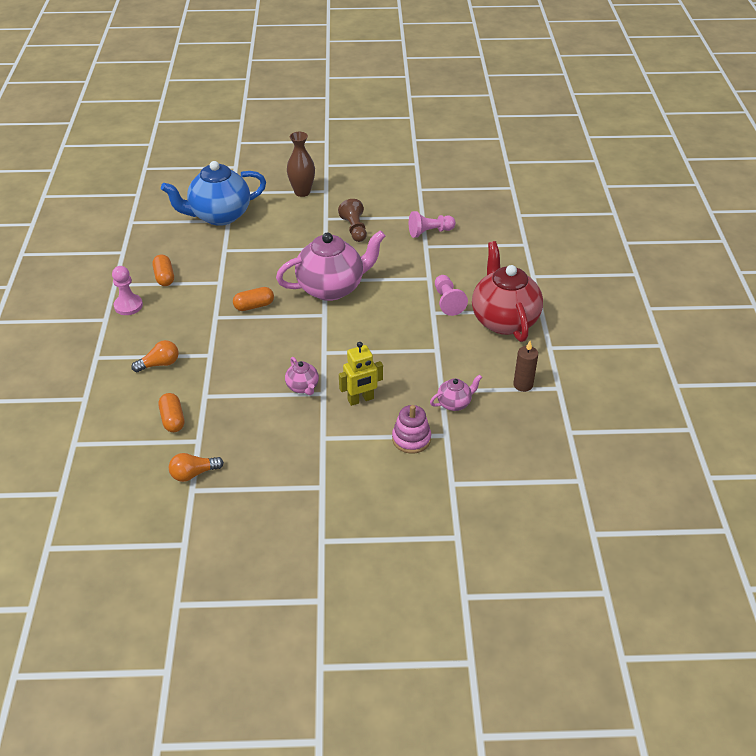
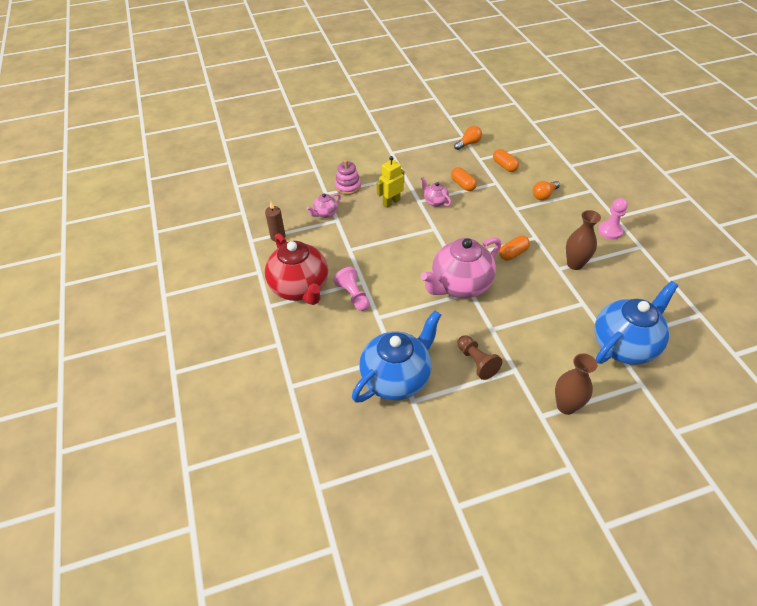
camera: 165 degrees right, 5 degrees up
orange capsule [152,254,174,286] -> orange capsule moved to [451,167,477,191]
pink pawn [409,211,456,238] -> blue teapot [352,310,441,403]
none -> brown vase [566,210,601,270]

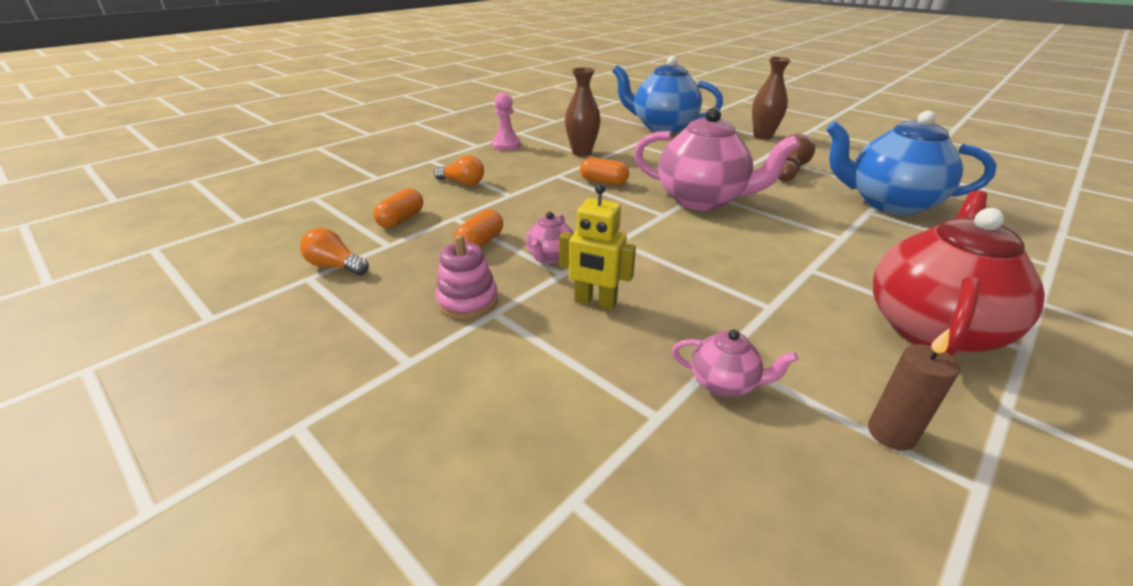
camera: 120 degrees left, 15 degrees down
pink pawn [333,267,370,311] -> none
pink stacking toy [335,160,361,195] -> pink stacking toy moved to [435,235,498,319]

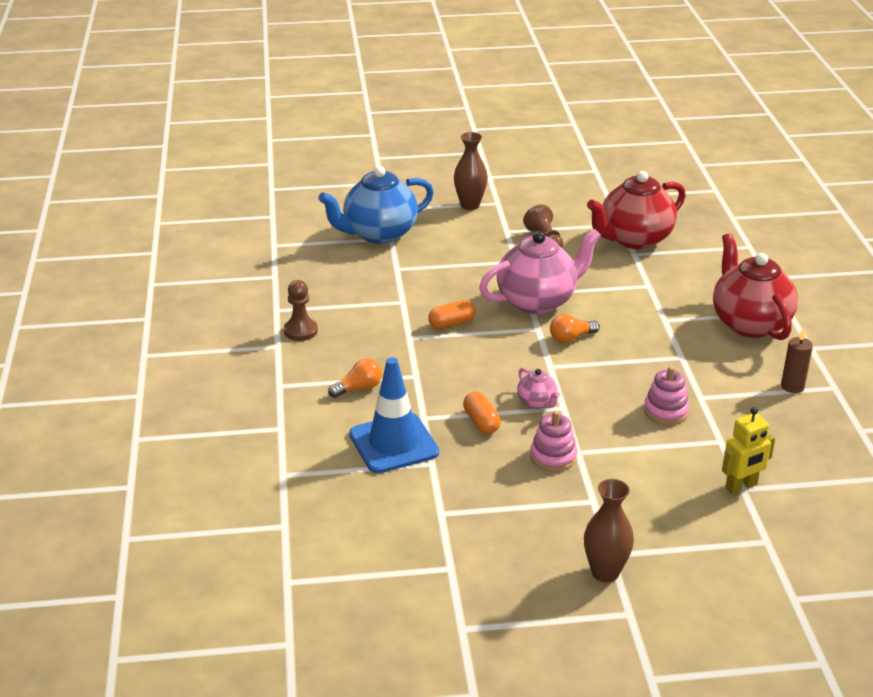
camera: 50 degrees left, 0 degrees up
orange light bulb [300,228,369,275] -> orange light bulb moved to [550,314,600,343]
orange capsule [373,188,423,228] -> blue traffic cone [349,357,439,473]
pink pawn [492,92,521,150] -> brown pawn [284,280,318,341]
yellow robot [559,183,636,310] -> yellow robot moved to [722,407,775,494]
brown vase [565,67,601,156] -> brown vase moved to [584,479,634,583]
pink teapot [672,329,798,397] -> none
blue teapot [826,111,997,215] -> red teapot [587,171,686,249]
none -> pink stacking toy [644,366,689,425]

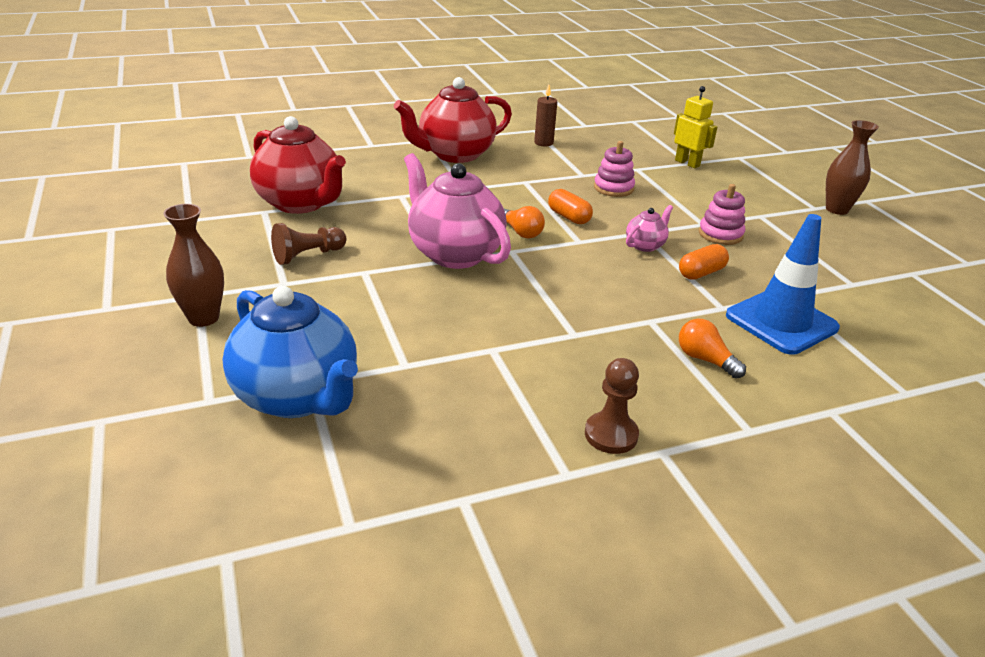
camera: 105 degrees left, 0 degrees up
orange capsule [428,300,475,329] -> orange capsule moved to [548,189,593,224]

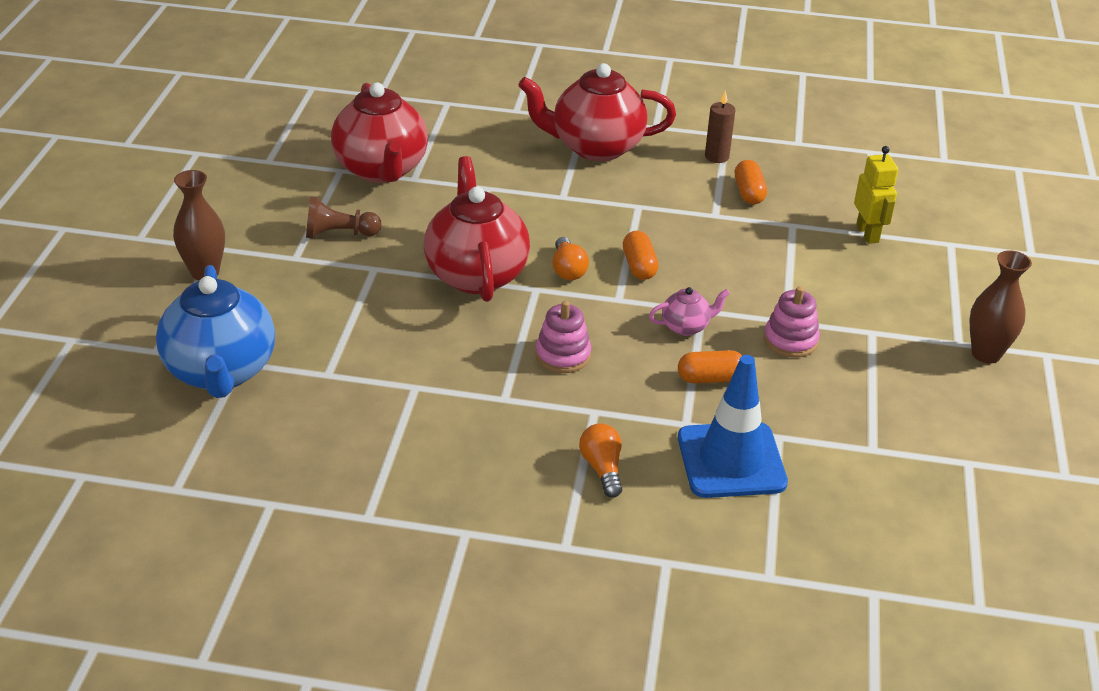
camera: 30 degrees right, 5 degrees up
pink teapot [404,153,511,269] -> red teapot [424,156,530,302]
brown pawn [585,358,639,454] -> none
pink stacking toy [594,141,635,197] -> pink stacking toy moved to [535,301,591,373]
none -> orange capsule [735,160,767,204]

